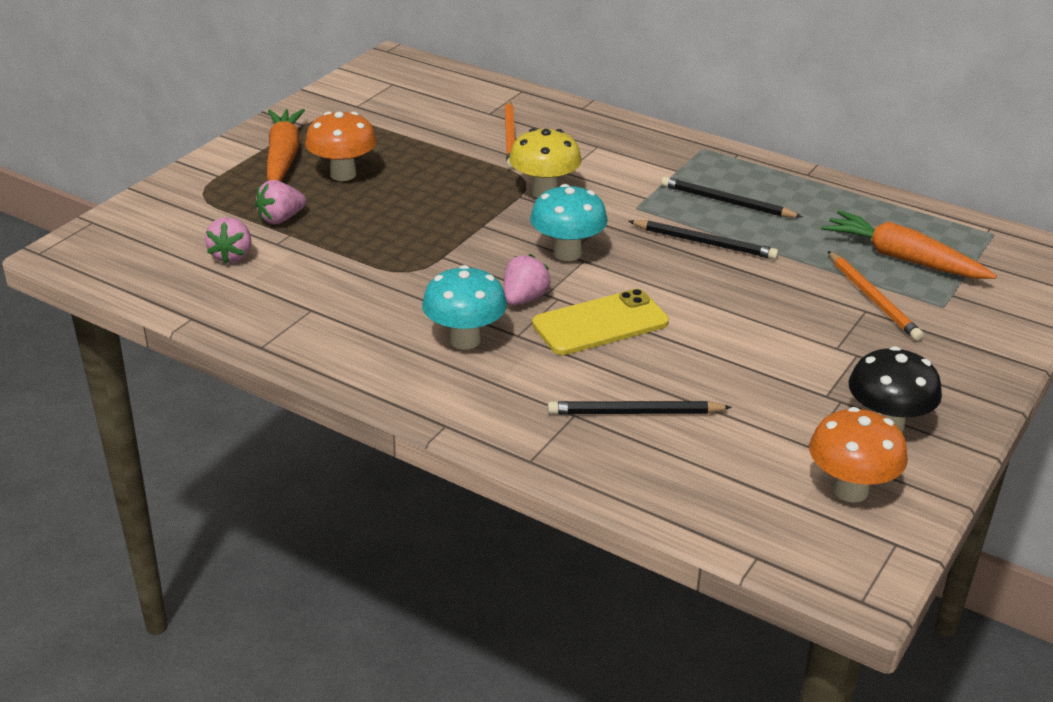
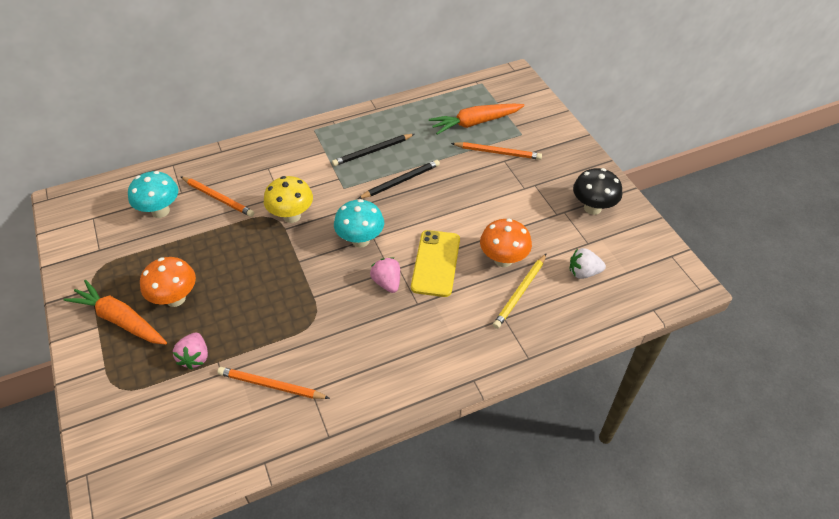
camera: 55 degrees left, 15 degrees up
pink strawberry [205,217,251,264] -> none
turquoise mushroom [422,265,507,349] -> turquoise mushroom moved to [128,171,178,218]
black pencil [548,401,732,414] -> yellow pencil [493,254,546,329]
orange mushroom [809,407,908,502] -> orange mushroom moved to [480,218,532,267]
none -> orange pencil [217,367,330,399]
none -> white strawberry [570,248,606,279]

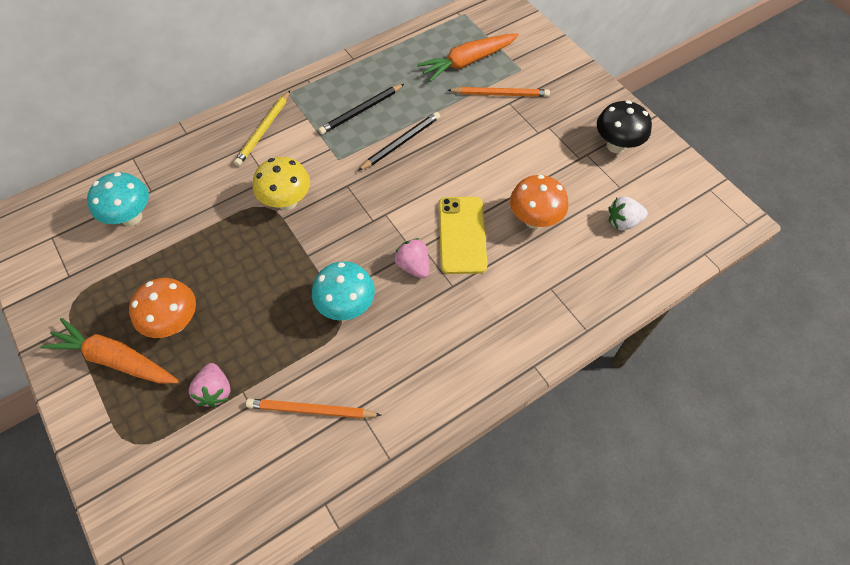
camera: 10 degrees left, 10 degrees up
orange pencil [180,176,254,217] -> none
turquoise mushroom [334,199,384,247] -> turquoise mushroom moved to [312,261,375,321]
yellow pencil [493,254,546,329] -> yellow pencil moved to [234,91,290,166]

